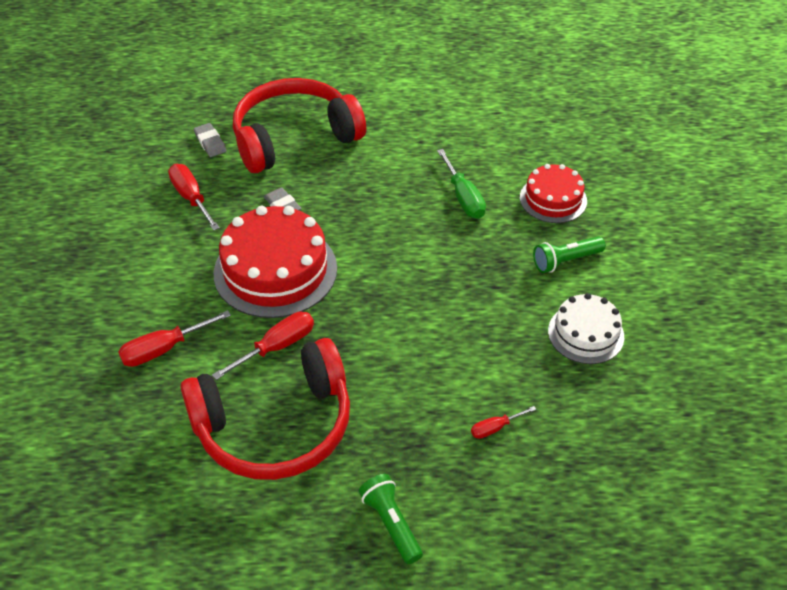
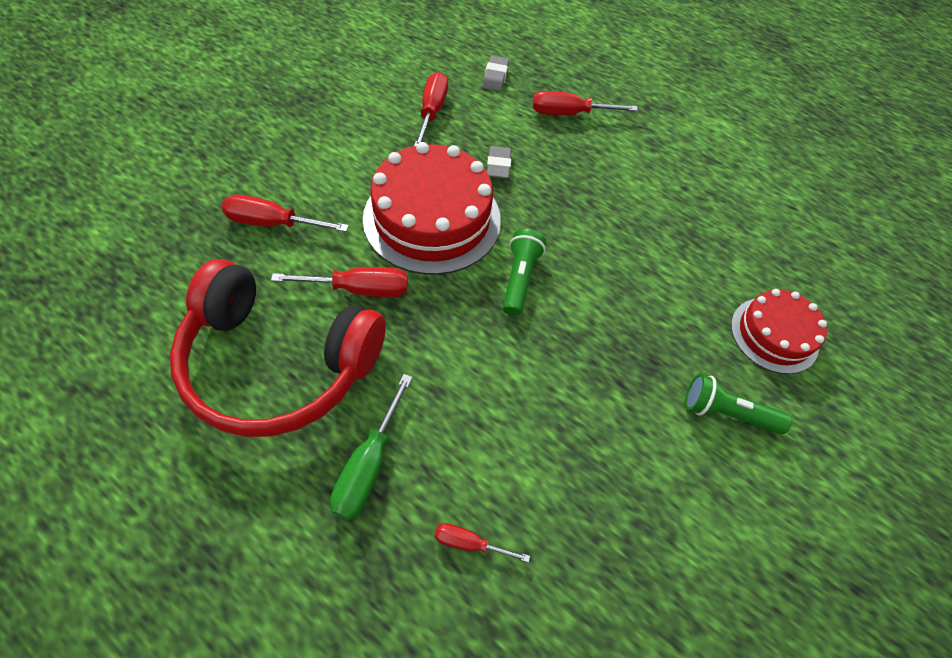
camera: 35 degrees right, 10 degrees up
red headphones [233,78,366,173] -> red screwdriver [533,91,638,115]
green flashlight [359,474,423,564] -> green flashlight moved to [503,229,546,316]
green screwdriver [437,149,486,219] -> green screwdriver moved to [330,374,413,520]
white cake [548,293,624,364] -> none

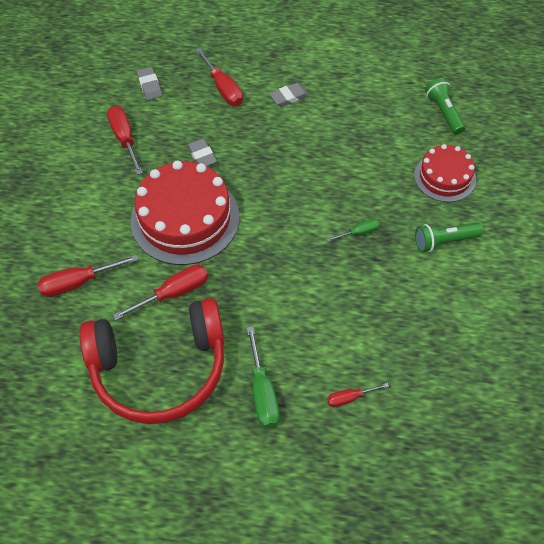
camera: 25 degrees left, 0 degrees up
green flashlight [503,229,546,316] -> green flashlight moved to [425,78,465,135]
red screwdriver [533,91,638,115] -> red screwdriver turned 90 degrees counterclockwise [196,48,243,106]
none -> grey eraser [270,83,309,107]
none -> green screwdriver [327,219,380,242]

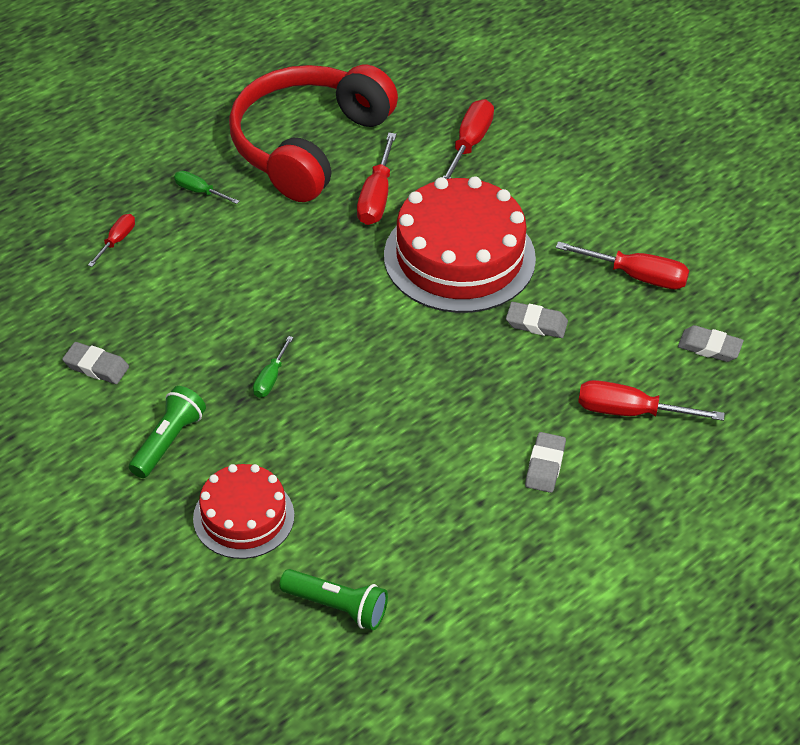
camera: 130 degrees right, 10 degrees down
green screwdriver [247,326,280,428] -> green screwdriver [174,171,240,204], size x0.58
none -> grey eraser [62,342,129,384]

